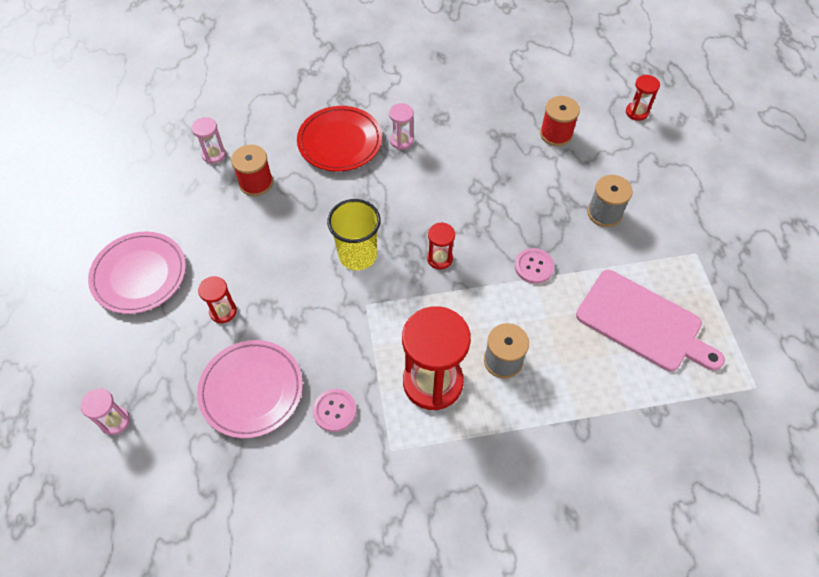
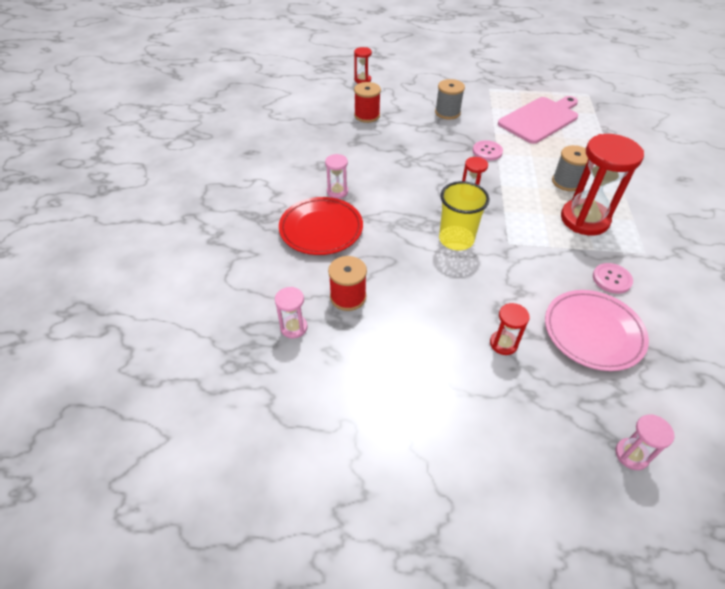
camera: 75 degrees left, 10 degrees down
pink plate [88,232,186,314] -> none

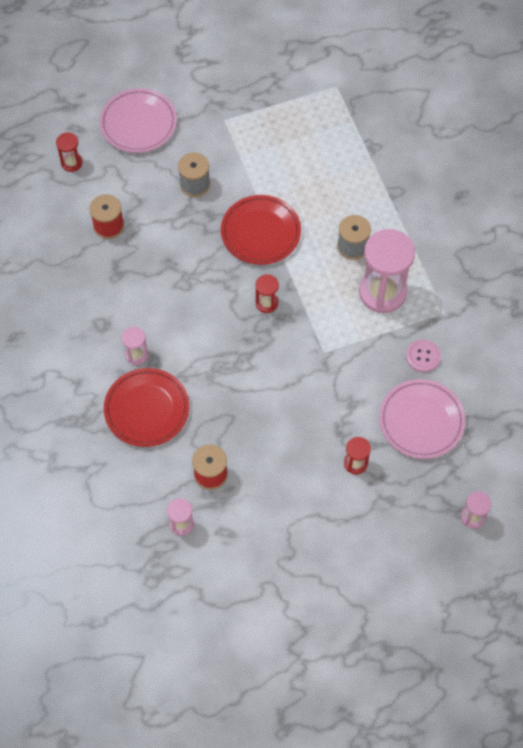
camera: 25 degrees left, 15 degrees up
yellow cup [439,181,490,250] -> none
pink button [473,140,503,161] -> red plate [221,195,301,265]
pink cutting board [498,96,578,144] -> none
red hourglass [561,134,644,236] -> pink hourglass [359,229,415,313]
none -> pink plate [100,88,177,153]

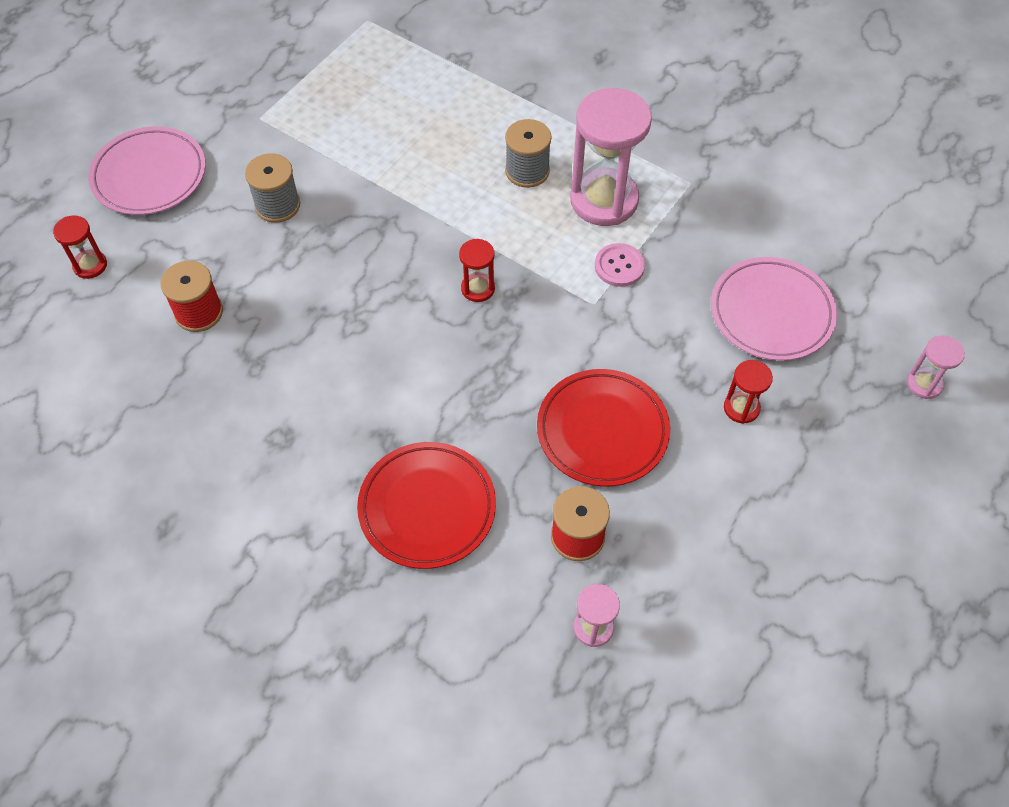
camera: 35 degrees left, 5 degrees down
pink hourglass [122,327,148,365] -> none
red plate [221,195,301,265] -> red plate moved to [537,369,670,487]
pink button [406,340,441,372] -> pink button moved to [595,243,645,287]

